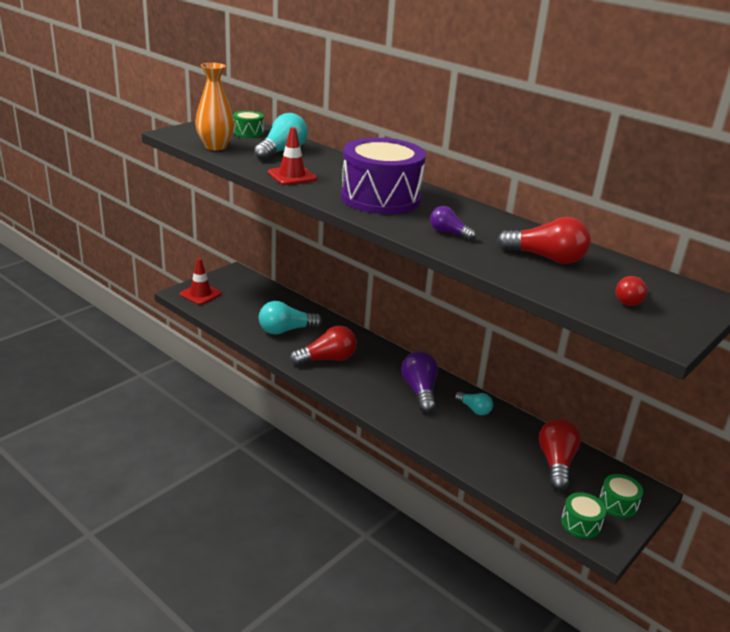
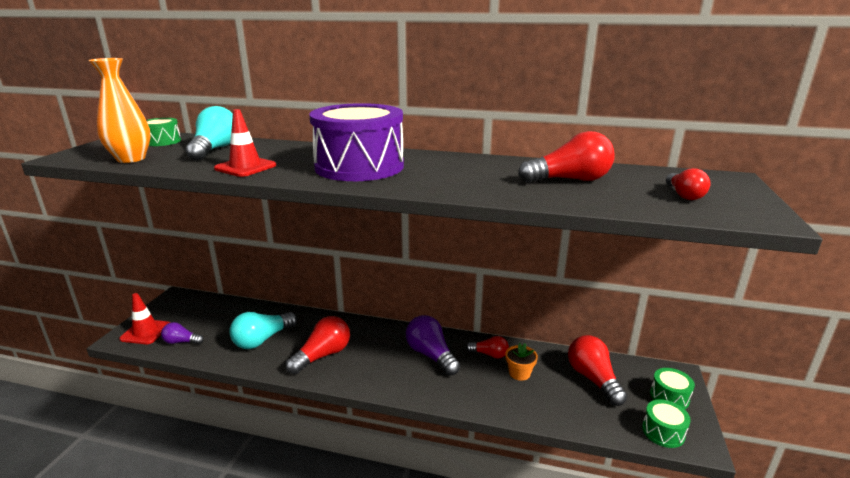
camera: 25 degrees left, 5 degrees down
purple light bulb [430,206,476,240] -> purple light bulb moved to [161,322,204,344]
turquoise light bulb [455,392,493,415] -> red light bulb [466,336,509,358]
none -> orange flower pot [505,343,538,381]

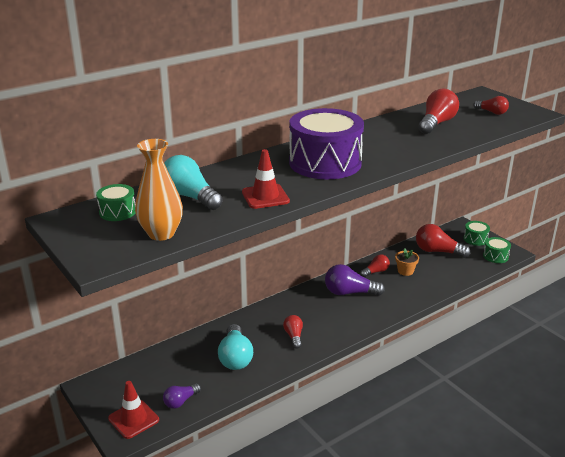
camera: 50 degrees left, 5 degrees up
red light bulb [286,316,350,374] -> red light bulb [283,315,303,349], size x0.59

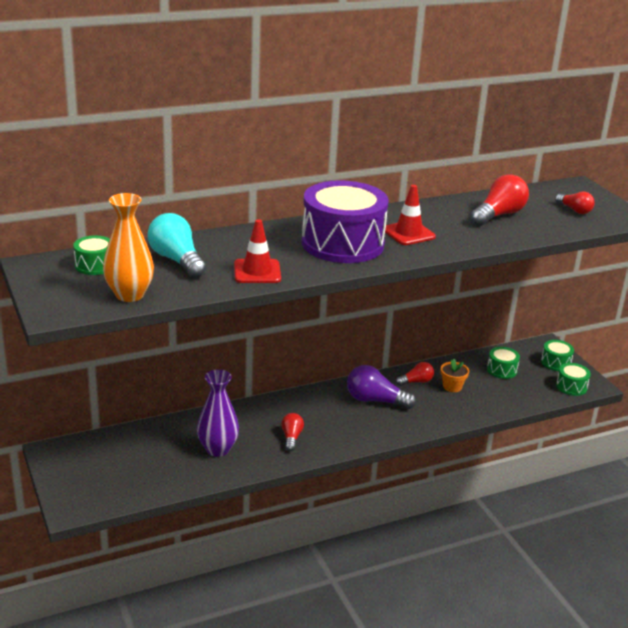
camera: 10 degrees right, 0 degrees up
red traffic cone [108,381,159,439] -> red traffic cone moved to [385,185,436,245]
purple light bulb [163,383,201,409] -> none
turquoise light bulb [218,324,253,370] -> purple vase [197,369,239,457]
red light bulb [416,224,470,258] -> green drum [487,347,520,379]

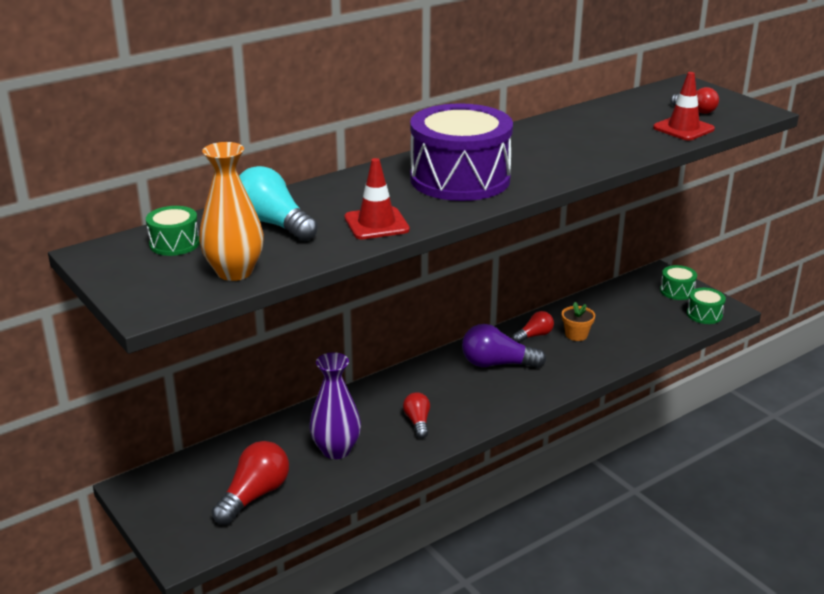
camera: 10 degrees left, 0 degrees up
red traffic cone [385,185,436,245] -> red traffic cone moved to [653,72,715,140]
red light bulb [471,174,529,226] -> red light bulb moved to [212,441,289,525]
green drum [487,347,520,379] -> none

